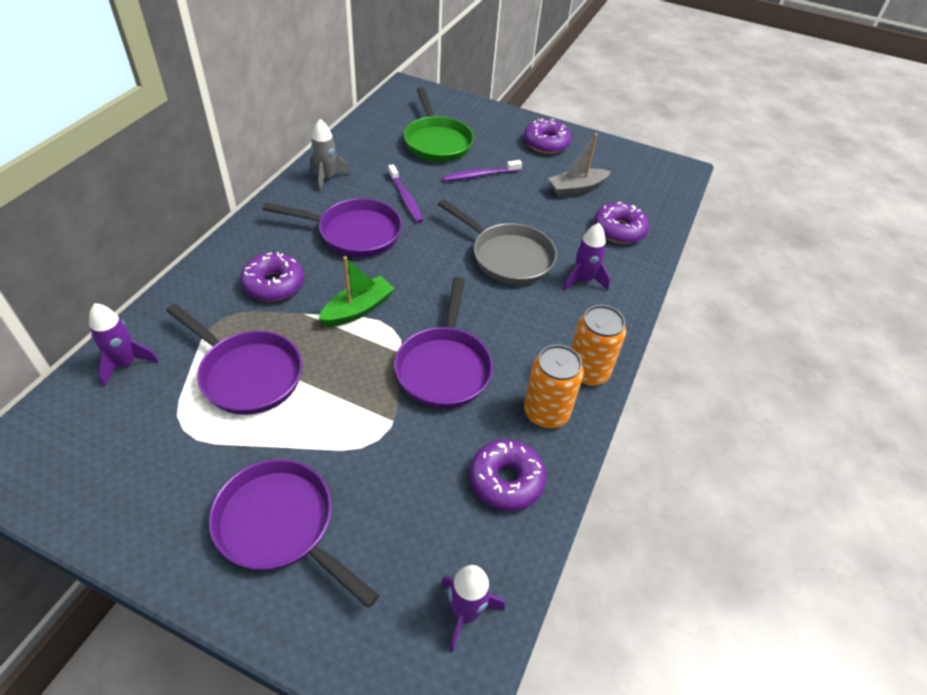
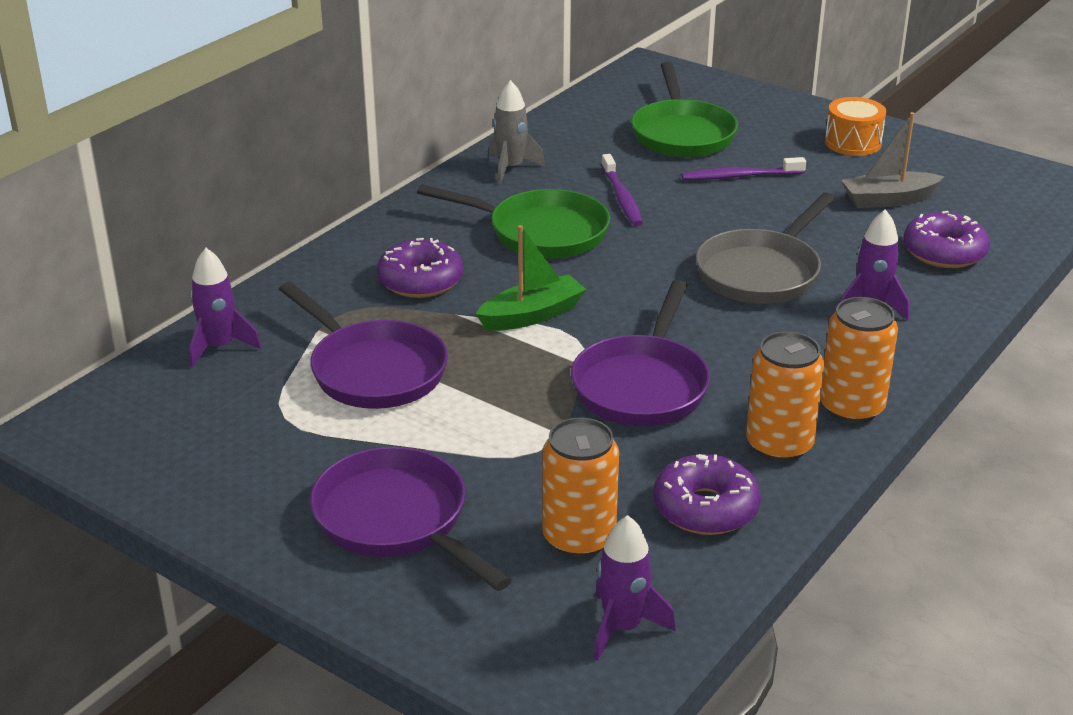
camera: 15 degrees right, 15 degrees down
purple pan [263,198,402,257] -> green pan [417,184,610,259]
grey pan [438,199,557,285] -> grey pan turned 75 degrees clockwise [696,193,835,304]
purple donut [524,119,571,154] -> orange drum [825,97,886,156]
none -> orange can [542,417,619,557]

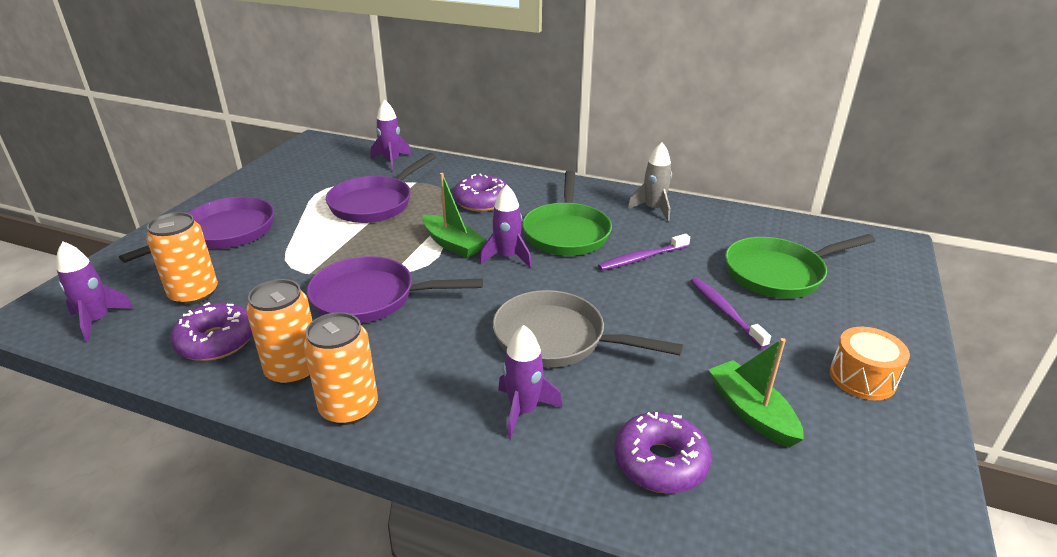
camera: 75 degrees right, 0 degrees up
grey boat [841,112,945,208] -> green boat [708,338,804,448]
none -> purple rocket [480,184,532,268]

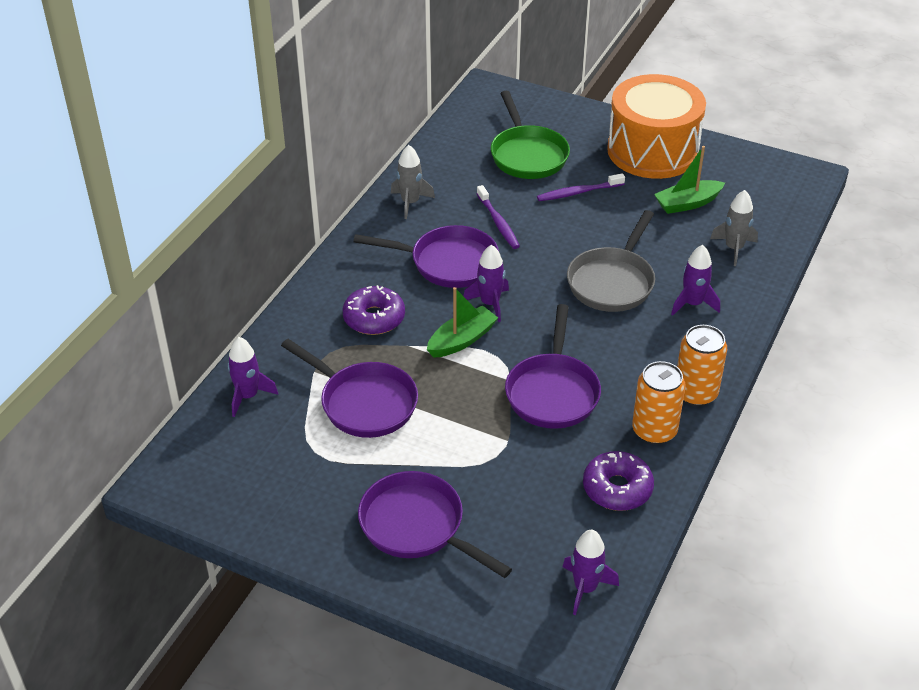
camera: 85 degrees left, 10 degrees up
orange can [146,212,218,305] -> none
green pan [522,170,612,256] -> purple pan [353,225,499,288]
purple donut [614,412,712,494] -> grey rocket [710,190,758,266]
orange drum [830,327,910,400] -> orange drum [607,74,706,179], size x2.20

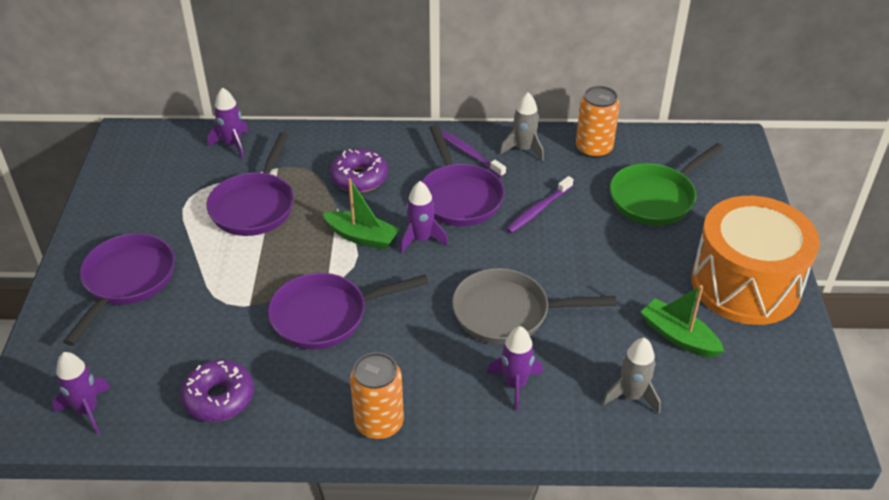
camera: 65 degrees right, 0 degrees up
purple toothbrush [537,173,625,201] -> purple toothbrush moved to [441,130,506,177]
orange can [632,361,685,444] -> orange can moved to [576,86,620,158]

